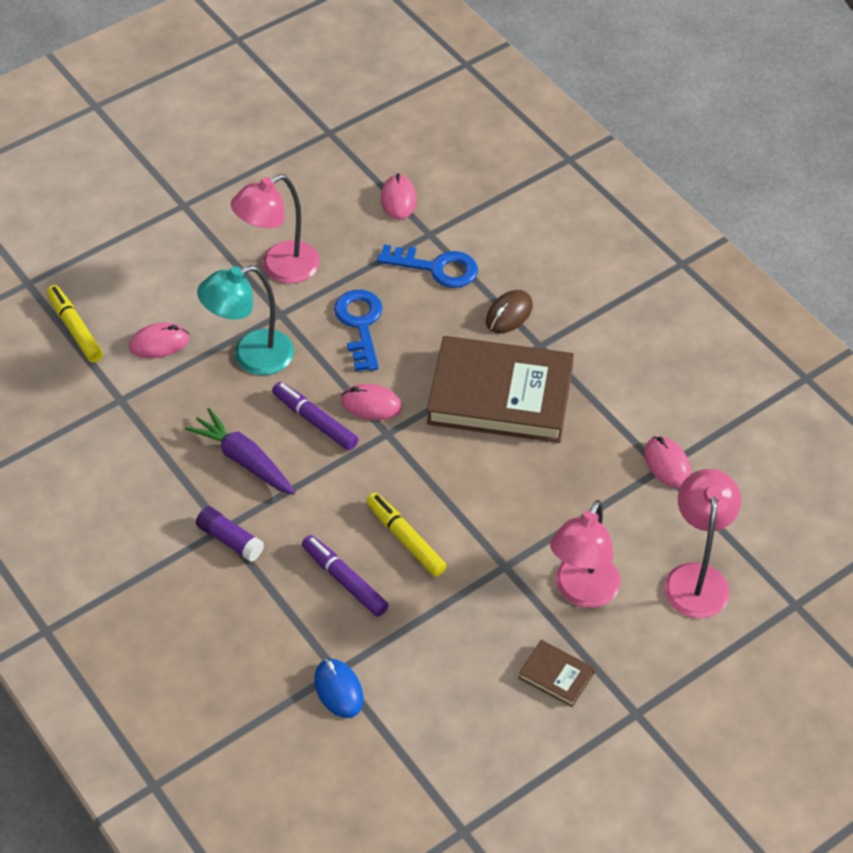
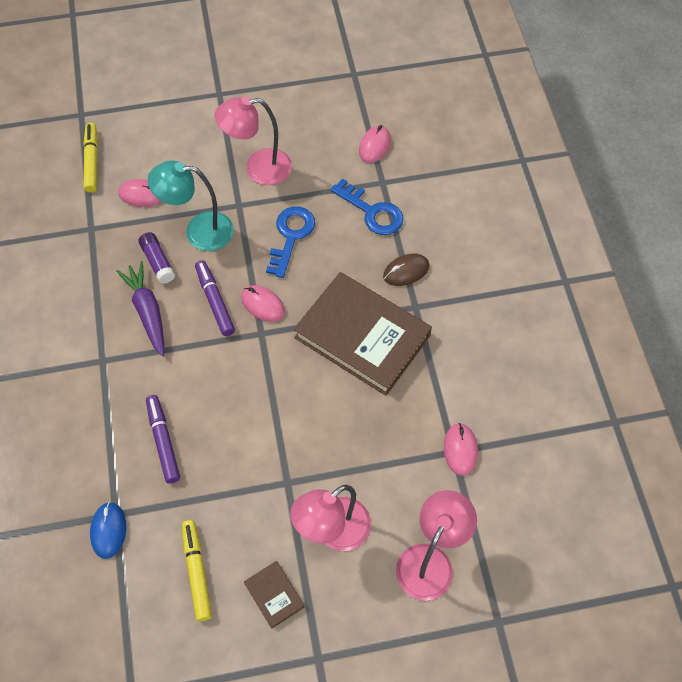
camera: 25 degrees right, 10 degrees up
purple glue stick [196,506,264,562] -> purple glue stick moved to [138,232,175,284]
yellow marker [366,493,447,577] -> yellow marker moved to [182,520,212,621]

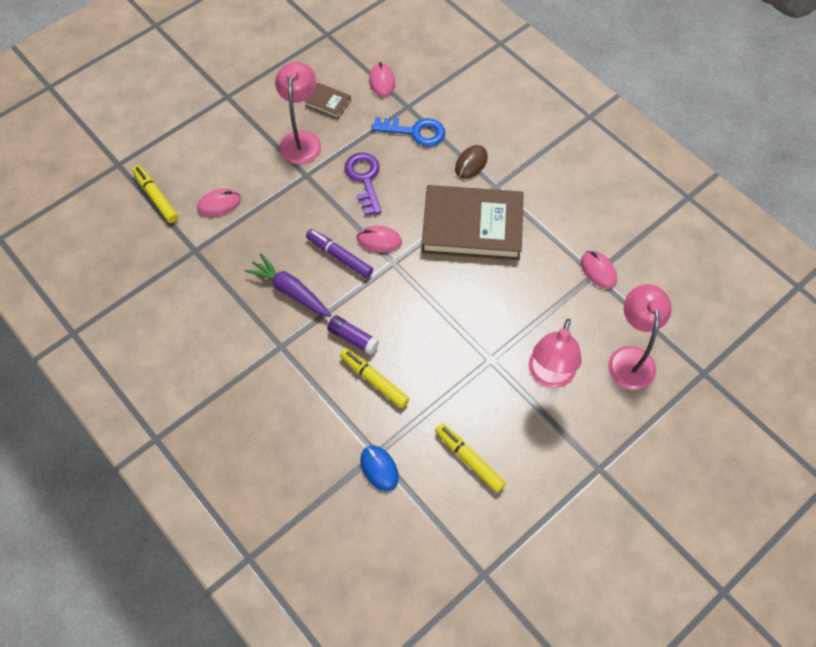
camera: 30 degrees left, 0 degrees up
purple glue stick [138,232,175,284] -> purple glue stick moved to [327,315,380,355]
purple marker [146,395,180,483] -> yellow marker [340,348,409,408]
turquoise lamp [148,161,234,251] -> none
pink lamp [215,96,292,185] -> pink lamp turned 135 degrees clockwise [275,62,321,164]
brown book [244,561,305,629] -> brown book moved to [305,83,351,119]
blue key [266,206,315,278] -> purple key [344,153,382,216]

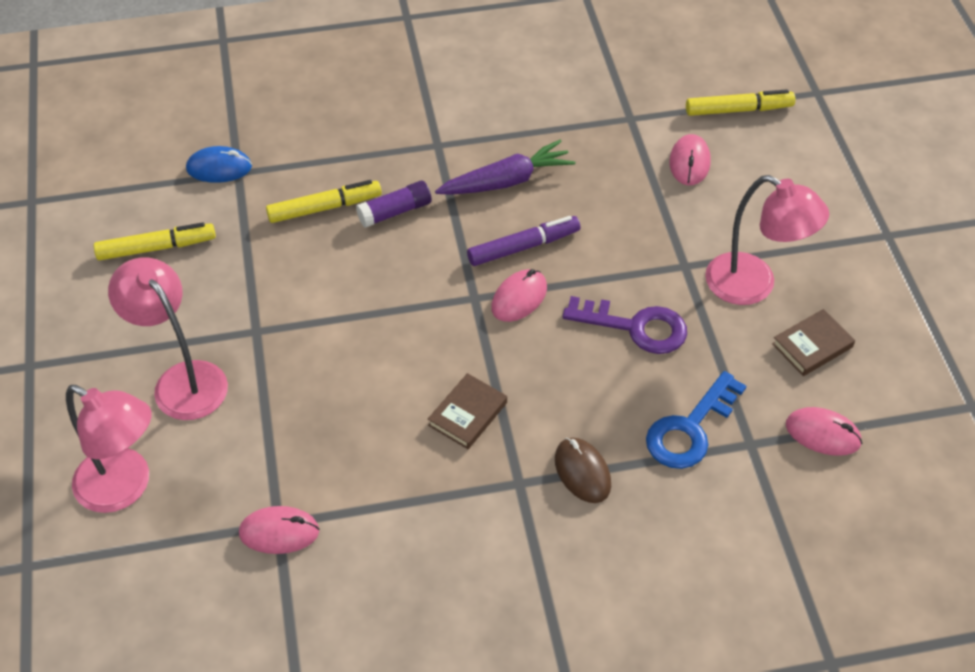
camera: 120 degrees right, 10 degrees down
brown book [421,185,524,260] -> brown book [428,373,507,449], size x0.42

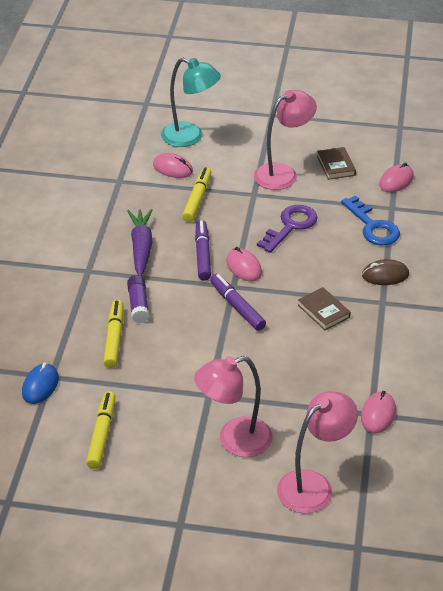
camera: 70 degrees left, 10 degrees down
yellow marker [686,89,795,116] -> yellow marker moved to [182,167,212,222]
none -> turquoise lamp [161,58,221,147]
none -> purple marker [210,274,266,331]

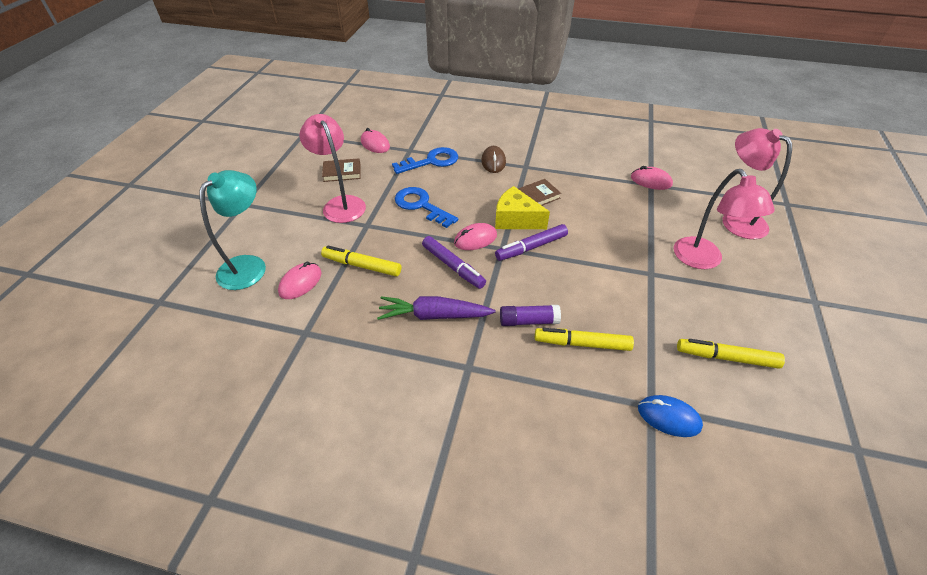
camera: 85 degrees left, 5 degrees up
purple marker [195,220,211,281] -> purple marker turned 135 degrees counterclockwise [422,236,486,289]
purple key [257,205,318,253] -> blue key [395,187,458,228]
none -> yellow cheese [495,186,550,229]

